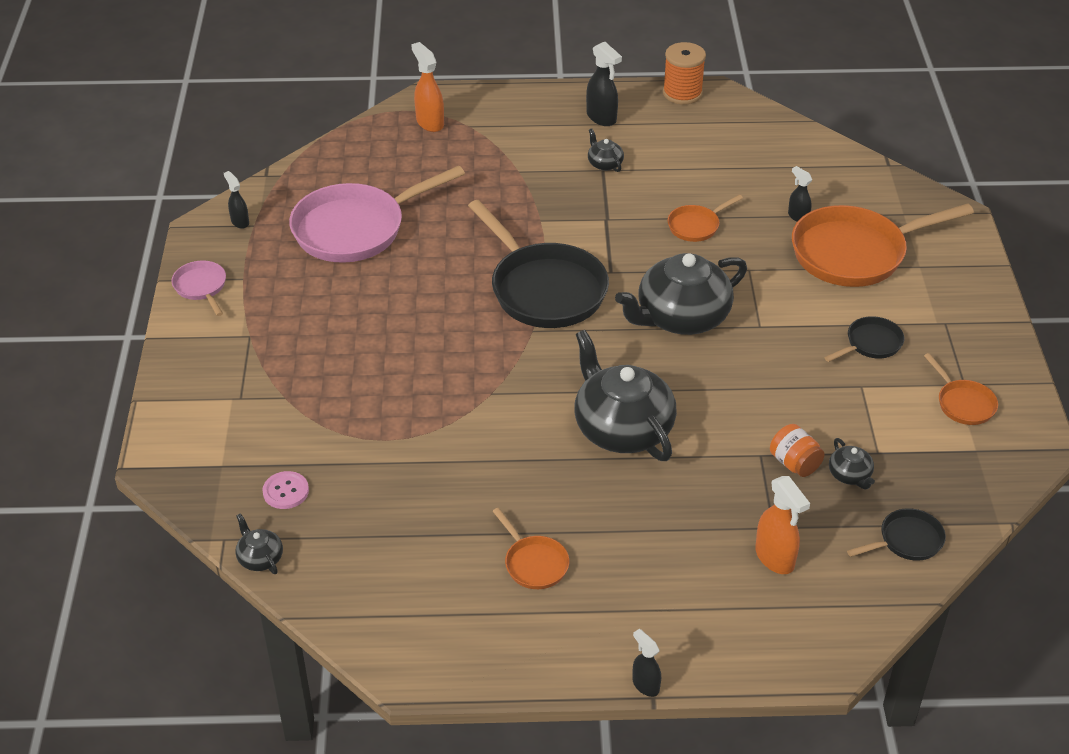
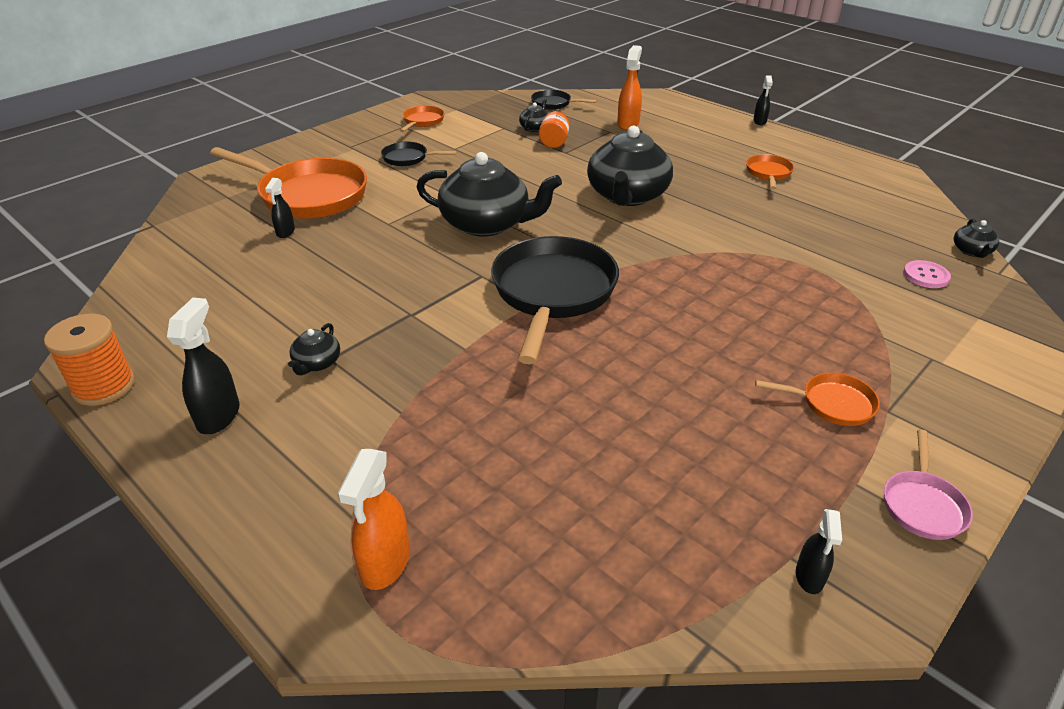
camera: 135 degrees left, 5 degrees down
pink pan [289,166,465,263] -> none
orange pan [668,195,743,242] -> orange pan moved to [755,373,880,426]

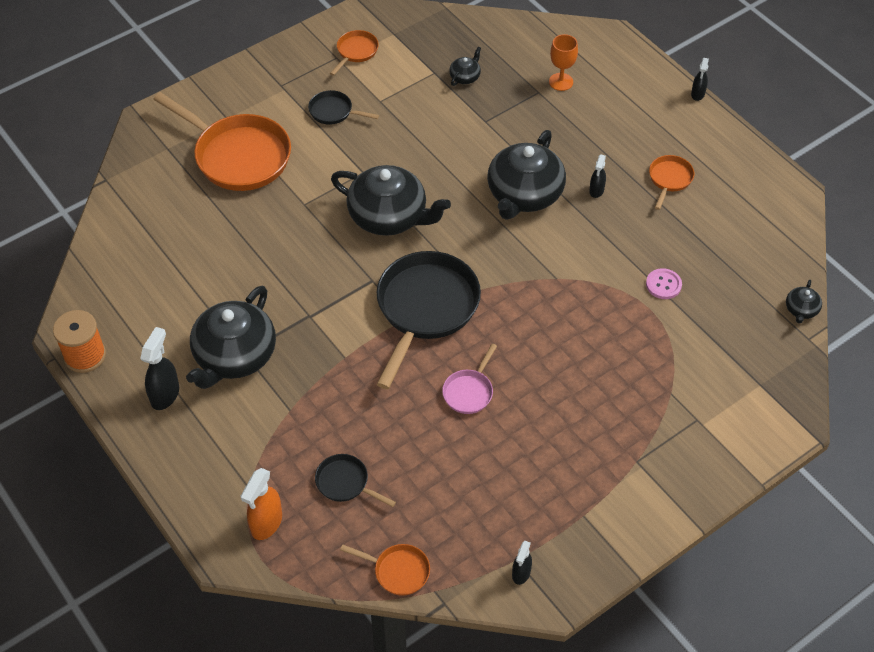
camera: 10 degrees right, 15 degrees up
black spray bottle [265,178,295,238] -> black spray bottle moved to [589,155,606,198]
black teapot [288,323,340,375] -> black teapot [186,286,276,389], size x2.33
black pan [531,90,597,110] -> black pan moved to [315,454,396,507]
orange jar [539,111,570,148] -> none
orange spray bottle [617,45,642,130] -> orange goblet [549,34,578,91]
orange pan [755,373,880,426] -> orange pan moved to [340,544,430,596]
pink pan [884,430,973,540] -> pink pan moved to [442,344,497,414]
pink button [903,260,951,288] -> pink button moved to [646,268,682,299]

